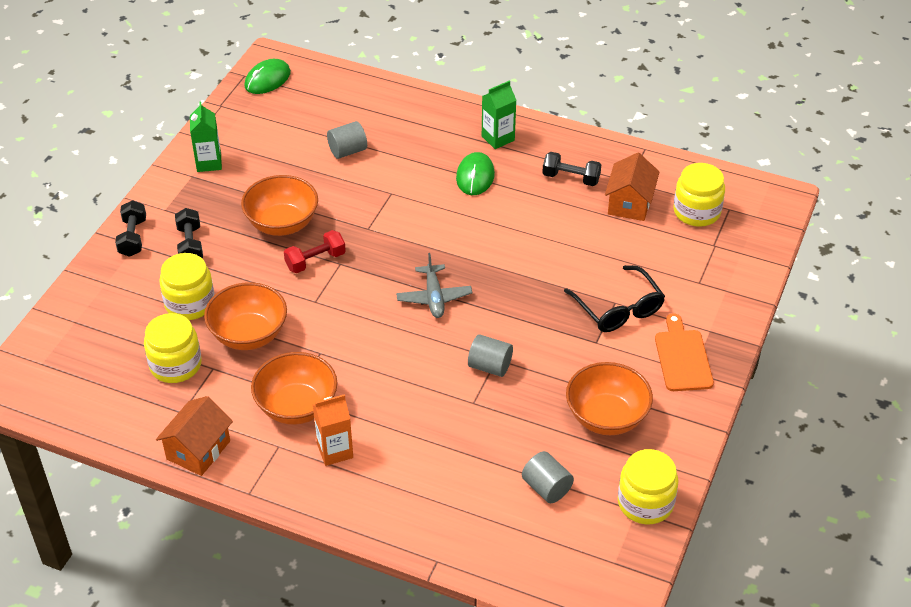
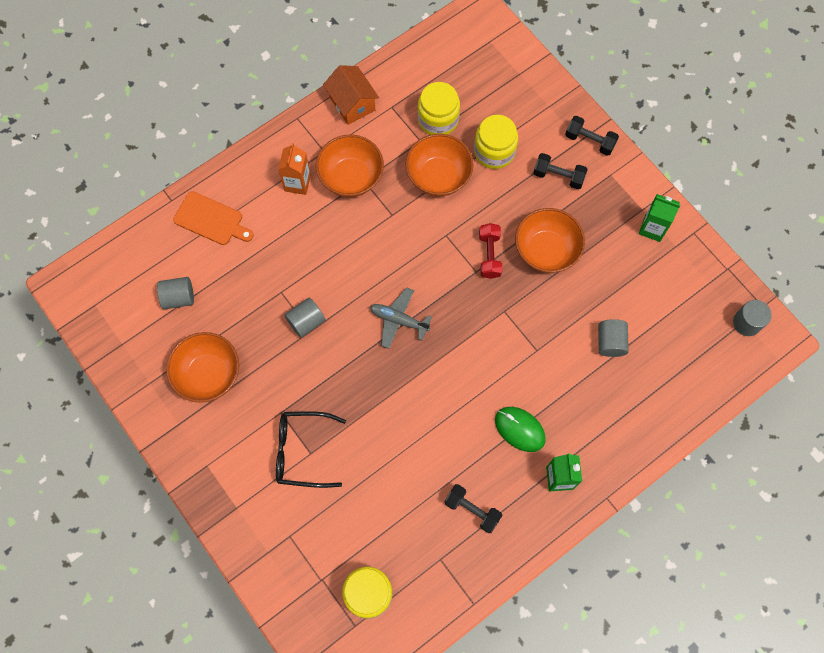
camera: 120 degrees right, 25 degrees up
green mouse [244,59,291,94] -> grey cylinder [733,300,772,336]
black dumbbell [542,152,601,186] -> black dumbbell turned 75 degrees clockwise [444,484,503,533]
orange house [605,153,659,221] -> none
yellow jar [618,449,679,525] -> none
orange cutting board [655,313,714,391] -> orange cutting board moved to [173,191,254,245]

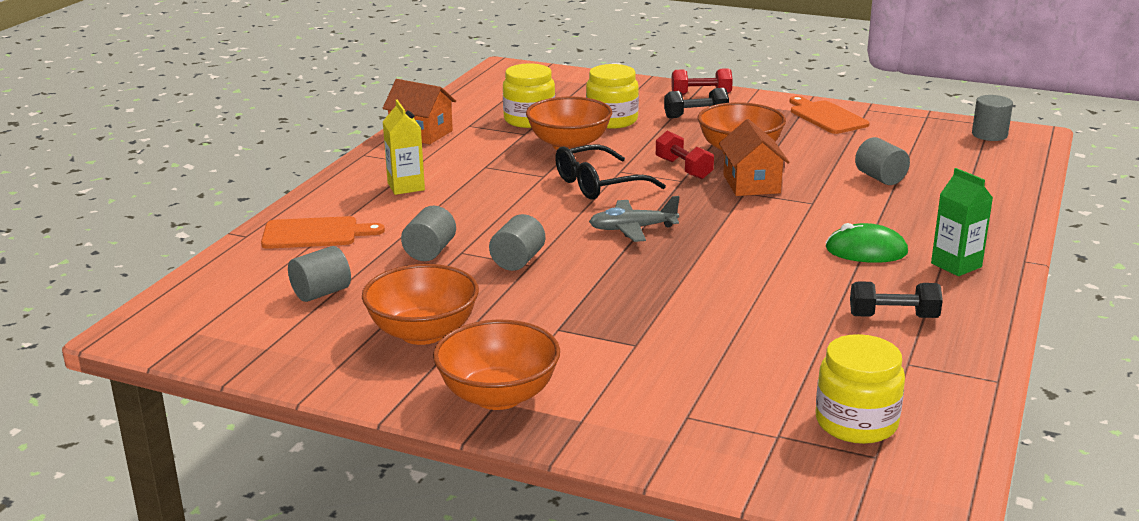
camera: 30 degrees left, 45 degrees down
black glasses [276,412,346,488] -> black glasses moved to [555,144,666,200]
orange carton [278,143,311,195] -> yellow carton [383,100,425,195]
orange bowl [316,135,384,197] -> orange bowl moved to [433,320,560,410]
black dumbbell [565,116,619,156] -> red dumbbell [671,68,733,96]
green carton [639,194,680,242] -> orange cutting board [790,96,869,134]
none -> grey cylinder [401,206,456,261]
none -> orange house [719,119,790,196]

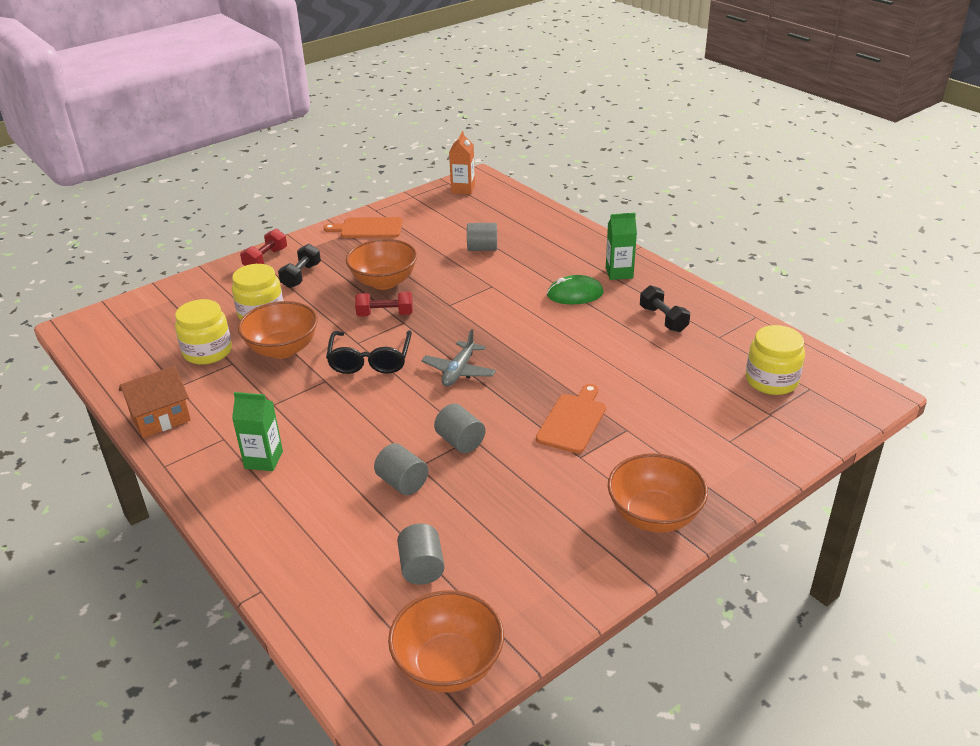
camera: 60 degrees left, 10 degrees up
orange cutting board [261,216,385,249] -> orange cutting board moved to [536,384,606,453]
orange bowl [362,264,479,345] -> orange bowl moved to [388,590,504,692]
yellow carton [383,100,425,195] -> green carton [232,392,283,471]
orange house [719,119,790,196] -> none
green mouse [826,223,908,263] -> green mouse turned 45 degrees clockwise [547,275,604,304]
black dumbbell [850,281,943,318] -> black dumbbell turned 60 degrees counterclockwise [640,285,690,332]
grey cylinder [972,95,1013,141] -> orange carton [449,131,475,194]

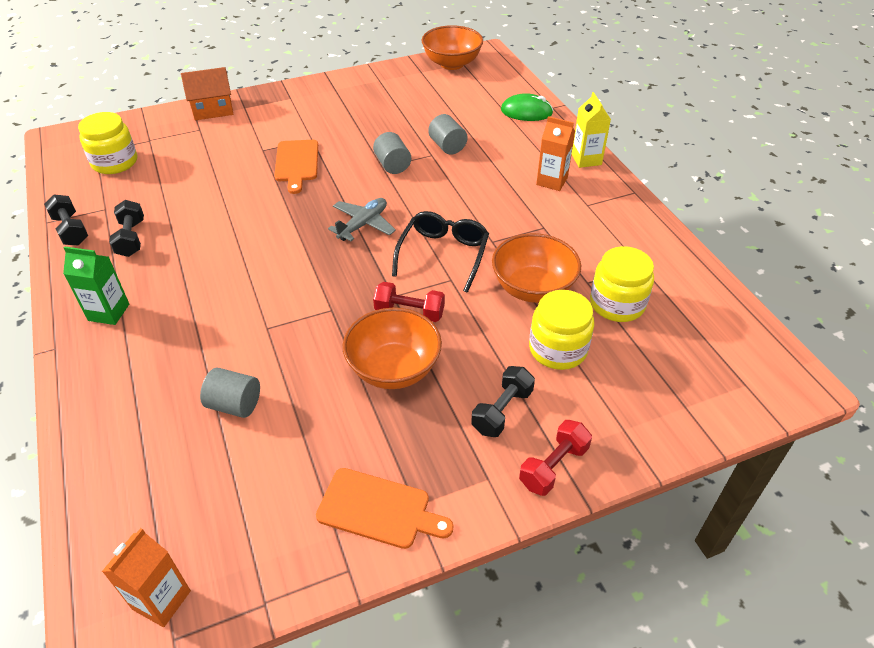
camera: 165 degrees left, 10 degrees up
orange house [119,366,191,438] -> orange house moved to [181,67,233,120]
green carton [232,392,283,471] -> orange carton [536,116,575,191]
grey cylinder [397,523,445,585] -> none
orange cutting board [536,384,606,453] -> orange cutting board turned 45 degrees counterclockwise [274,140,318,194]
green mouse [547,275,604,304] -> green mouse moved to [501,93,553,121]
orange bowl [608,453,708,533] -> none
none -> black dumbbell [44,194,88,246]
none -> yellow carton [572,92,611,168]

